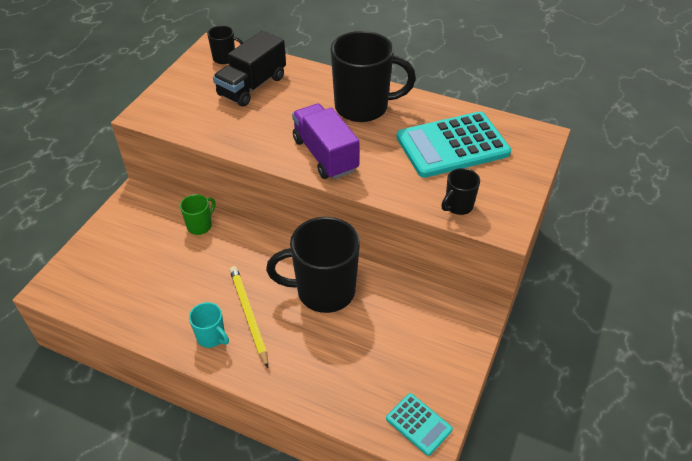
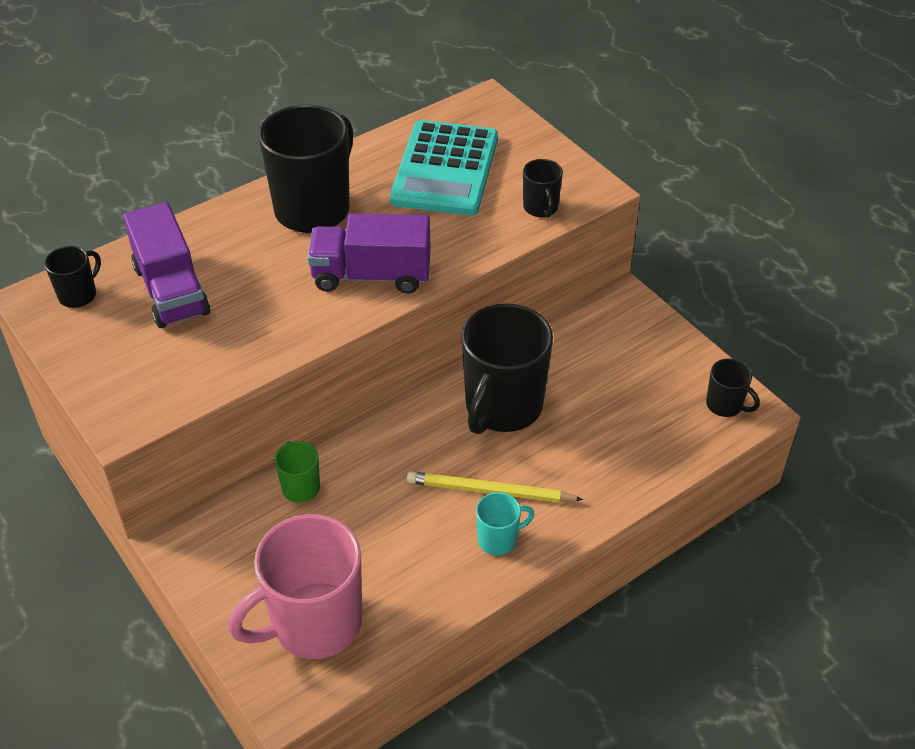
camera: 60 degrees left, 0 degrees up
black truck [213,31,286,107] -> purple truck [123,202,210,328]
turquoise calculator [386,393,453,456] -> black mug [706,358,760,417]
none -> pink mug [228,514,362,659]

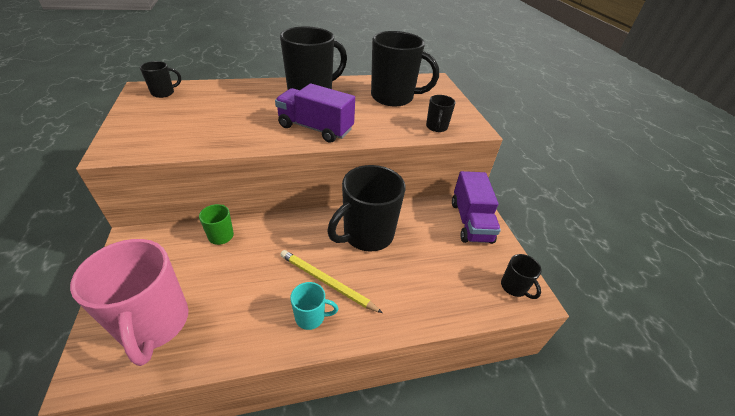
camera: 20 degrees right, 5 degrees down
purple truck [123,202,210,328] -> purple truck moved to [452,171,501,244]
pink mug [228,514,362,659] -> pink mug turned 105 degrees counterclockwise [70,239,189,366]
turquoise calculator [390,120,498,216] -> black mug [371,31,439,106]

